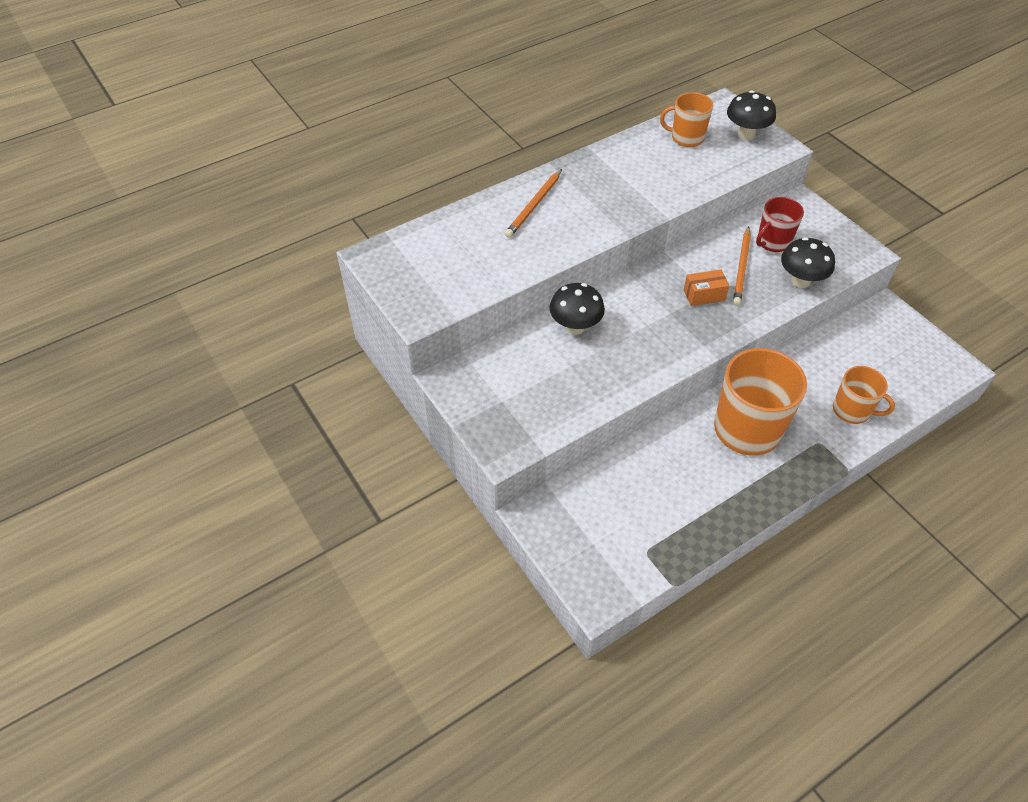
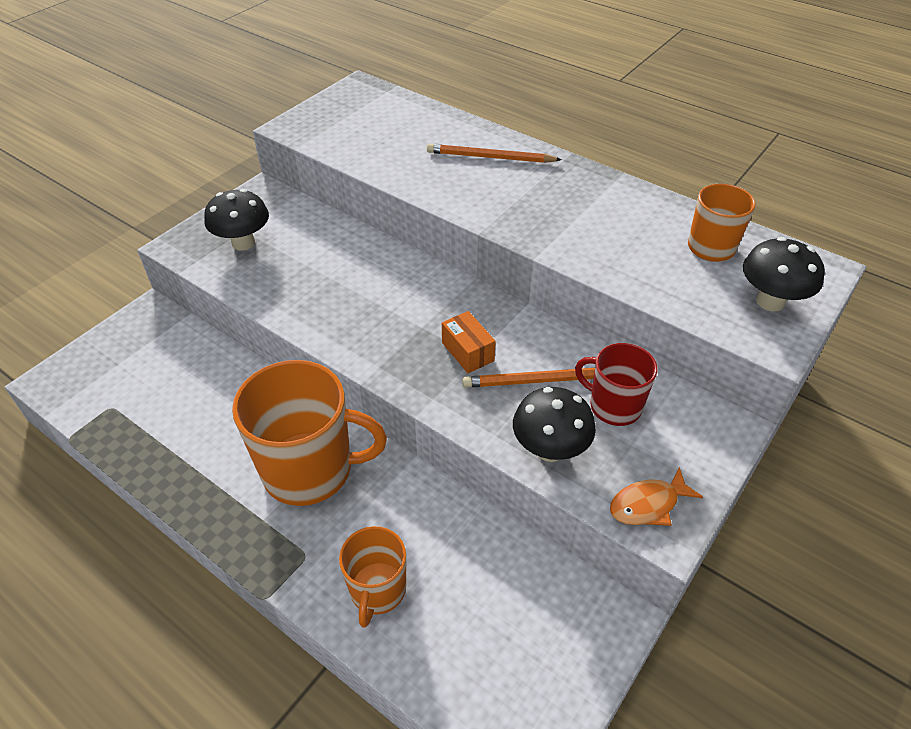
camera: 70 degrees right, 5 degrees down
black mushroom [549,283,605,335] -> black mushroom moved to [204,189,269,251]
none -> orange fish [610,467,703,526]

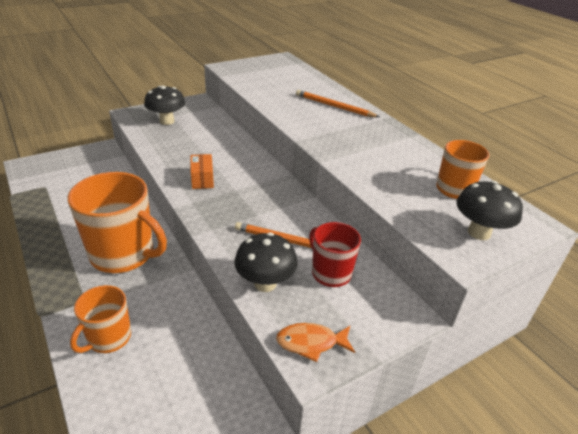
camera: 20 degrees right, 10 degrees down
orange box [442,311,496,373] -> orange box moved to [191,154,214,189]

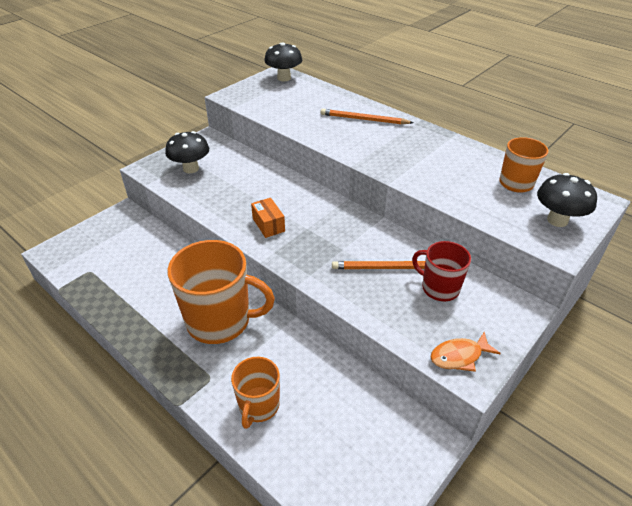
camera: 15 degrees left, 5 degrees up
black mushroom [234,232,298,292] -> black mushroom moved to [264,42,302,81]

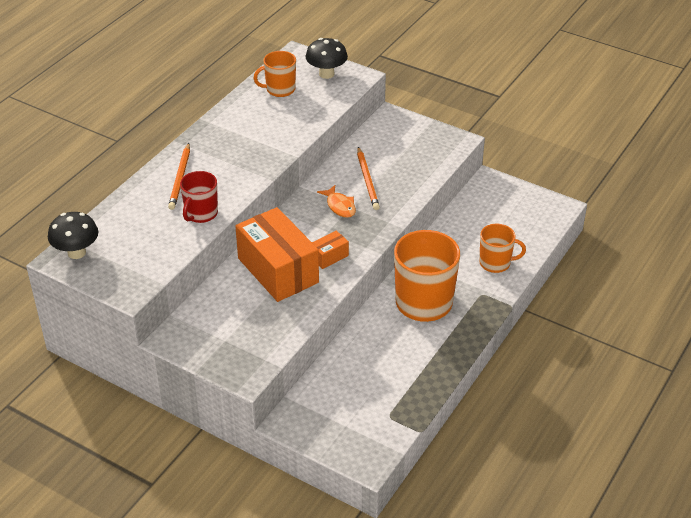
camera: 100 degrees left, 0 degrees up
black mushroom [165,131,209,173] -> none
red mug [412,241,471,301] -> red mug moved to [180,171,218,223]
orange fish [430,332,501,372] -> orange fish moved to [317,185,356,218]
none -> orange box [235,207,319,302]

